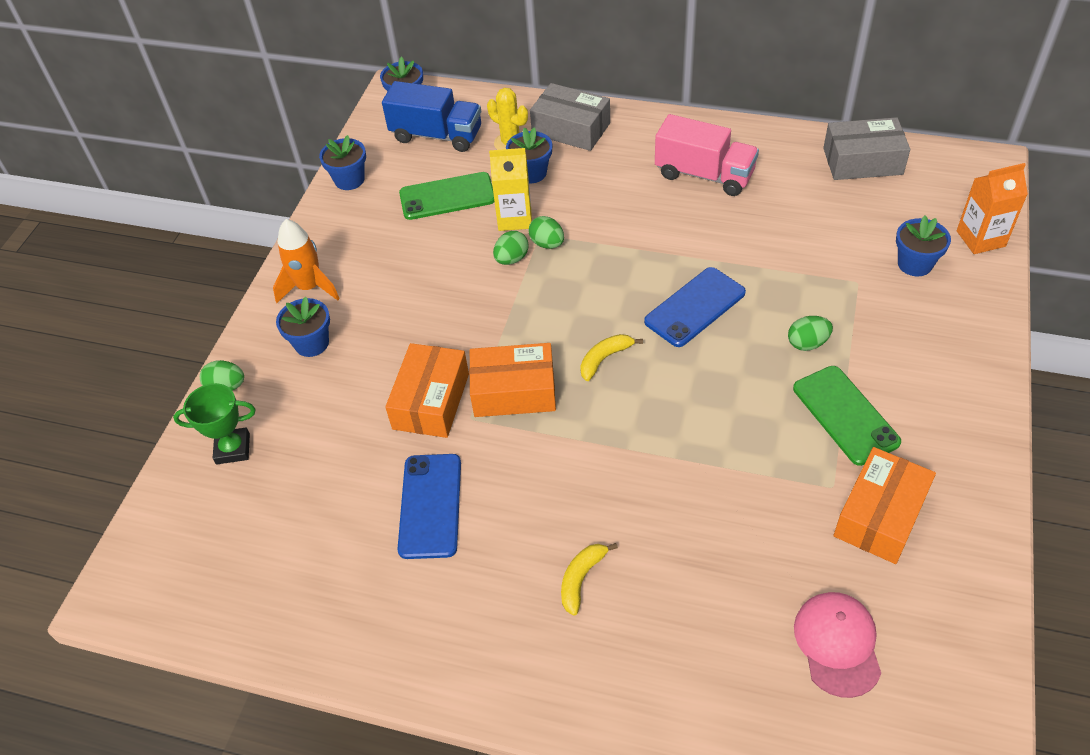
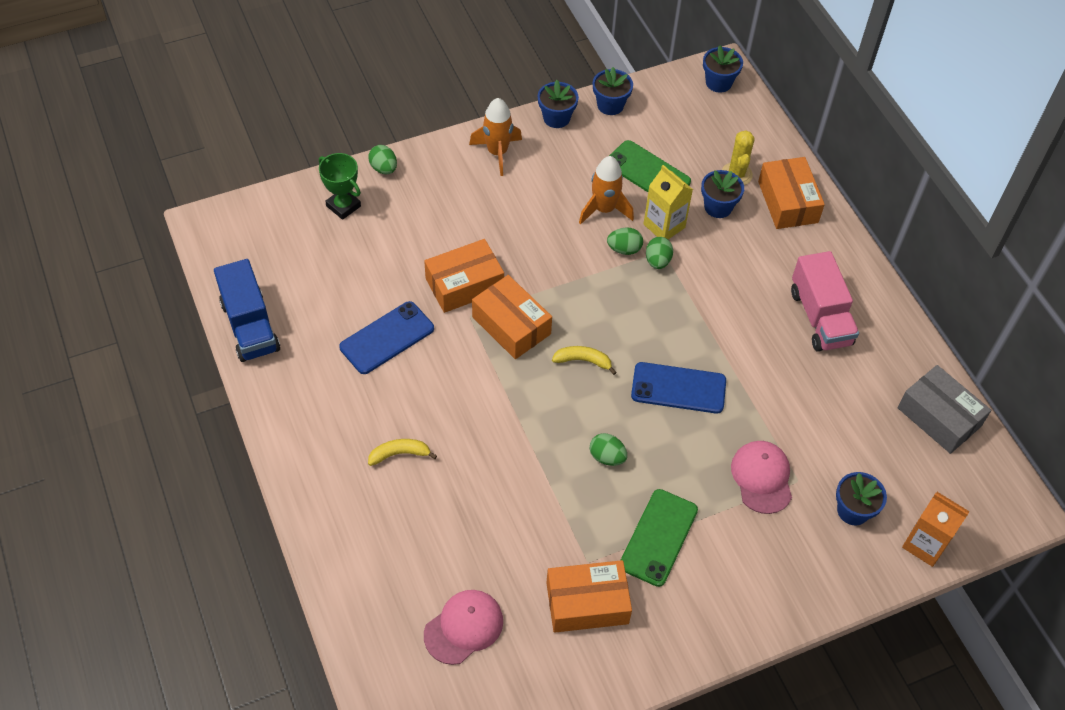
camera: 45 degrees right, 5 degrees up
blue flower pot [276,297,330,357] -> blue flower pot moved to [538,80,579,128]
blue truck [382,81,481,152] -> blue truck moved to [214,259,280,362]
grey box [530,83,610,151] -> orange box [758,157,825,229]
green egg [788,316,833,351] -> green egg moved to [590,433,627,466]
none -> orange rocket [579,156,634,225]
none -> pink cap [731,441,792,514]

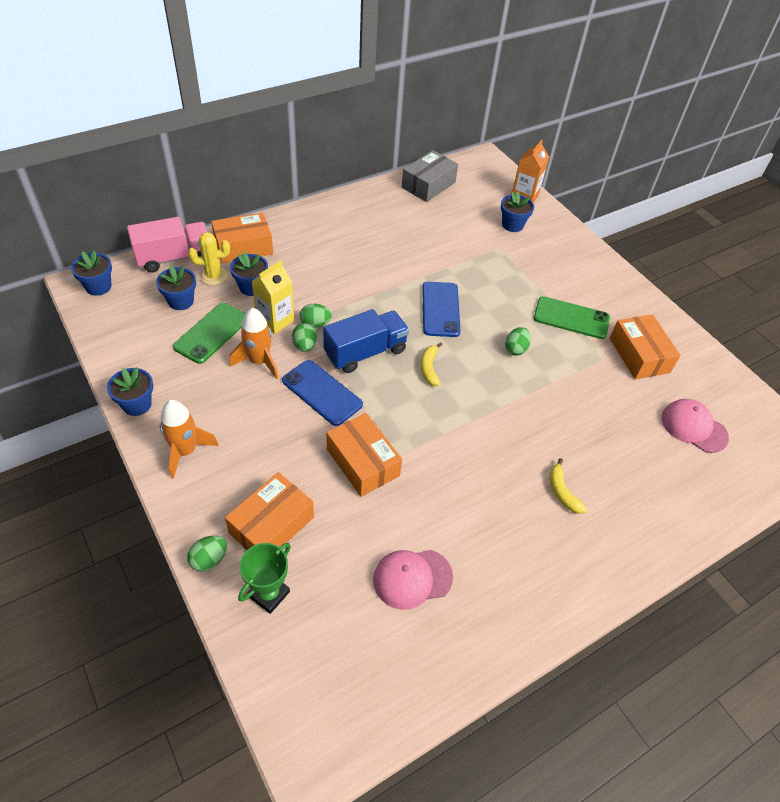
camera: 100 degrees left, 5 degrees down
blue truck [214,259,280,362] -> blue truck moved to [323,309,409,373]
blue phone [339,301,434,374] -> blue phone moved to [282,360,363,426]
orange box [472,275,552,359] -> orange box moved to [225,472,314,550]
blue flower pot [593,67,633,115] -> blue flower pot moved to [156,265,196,310]
pink cap [731,441,792,514] -> pink cap moved to [373,550,453,610]
pink truck [791,251,859,352] -> pink truck moved to [127,217,208,273]

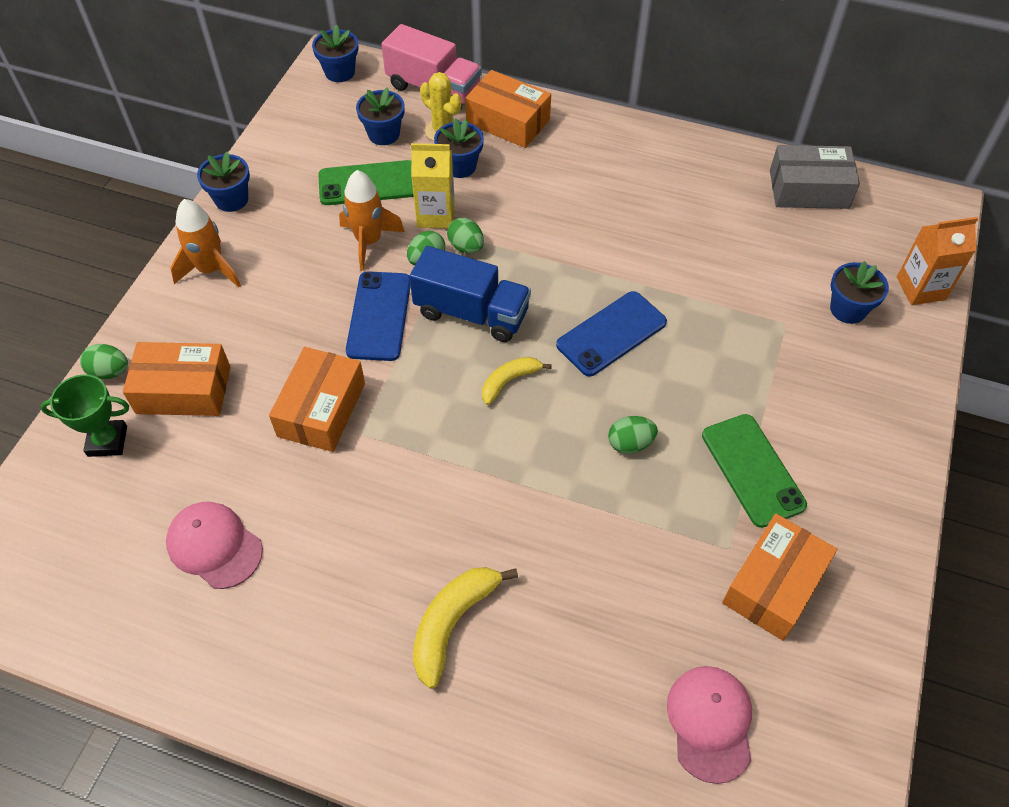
camera: 55 degrees right, 5 degrees up
yellow banana [550,458,587,514] -> yellow banana [413,567,518,689], size x1.57

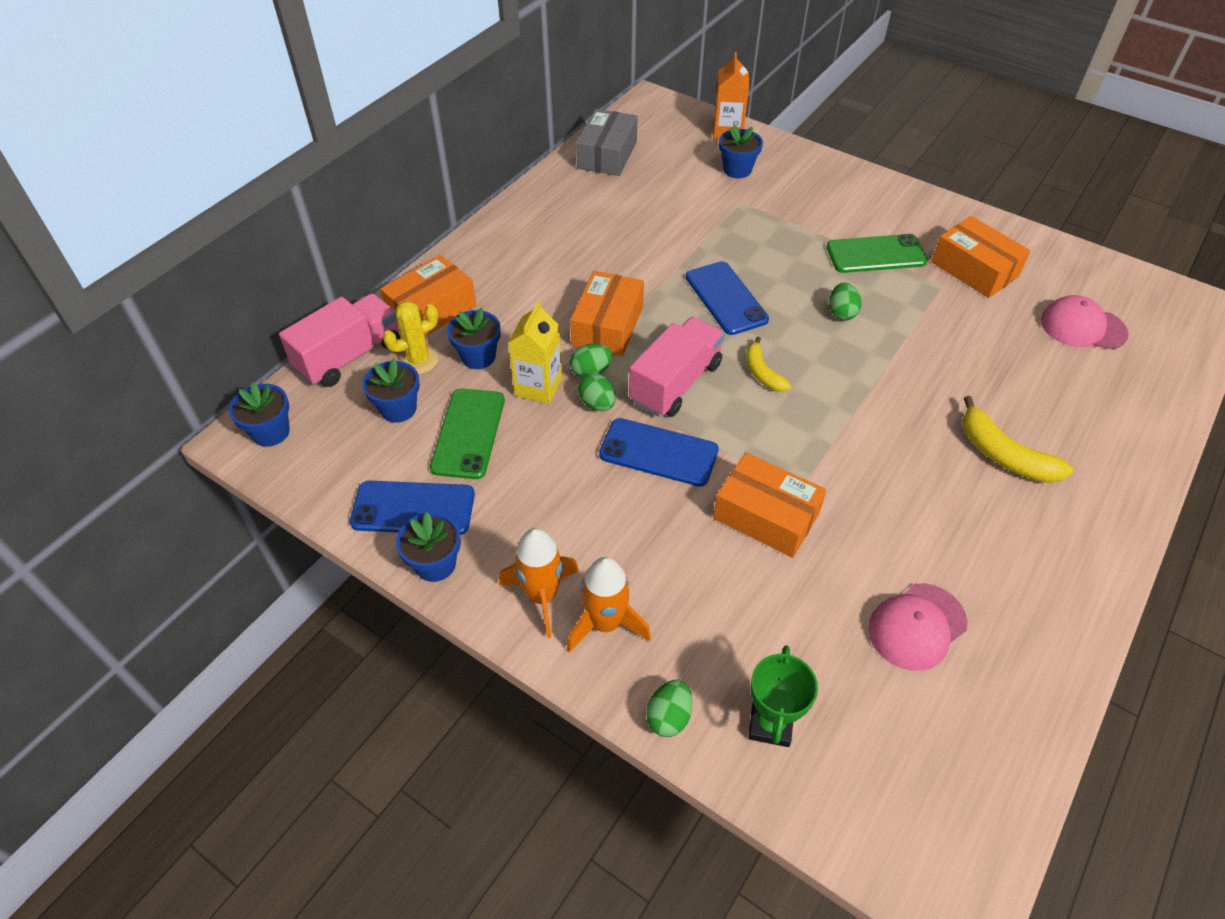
camera: 75 degrees left, 5 degrees down
orange box [123,342,231,416] -> orange box moved to [570,271,644,356]
orange rocket [339,170,405,271] -> orange rocket moved to [567,557,651,652]
blue truck [409,246,531,342] -> pink truck [629,317,724,417]
none -> blue phone [350,481,475,535]

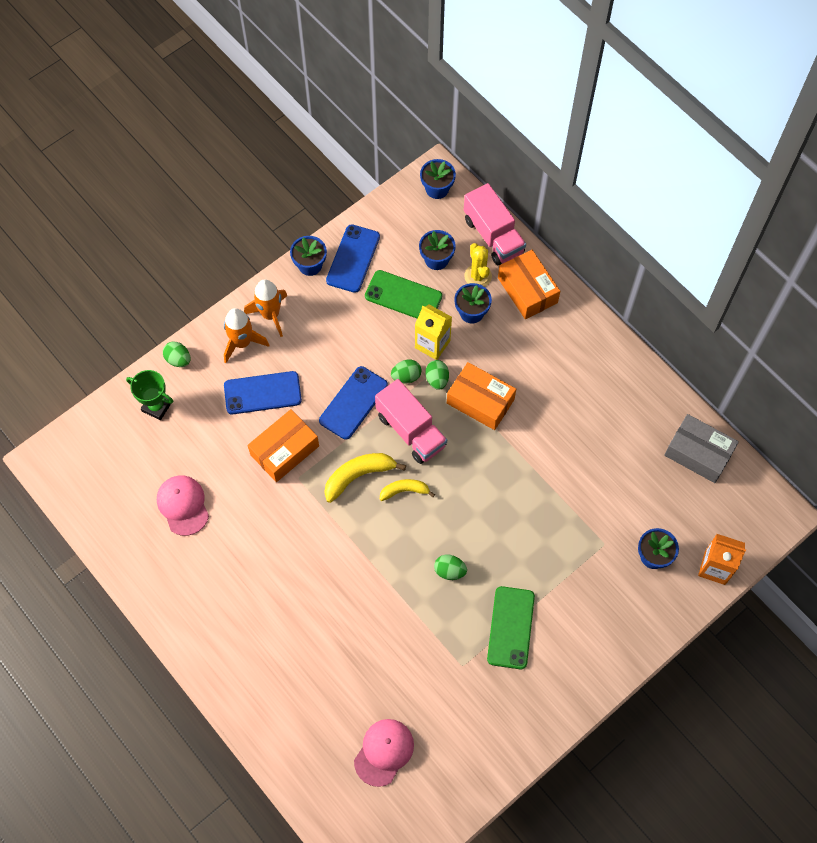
camera: 105 degrees right, 15 degrees up
blue phone [686,261,769,335] -> blue phone moved to [224,371,302,414]
orange box [931,216,1031,298] -> none
yellow banana [962,396,1073,483] -> yellow banana moved to [324,453,406,503]

